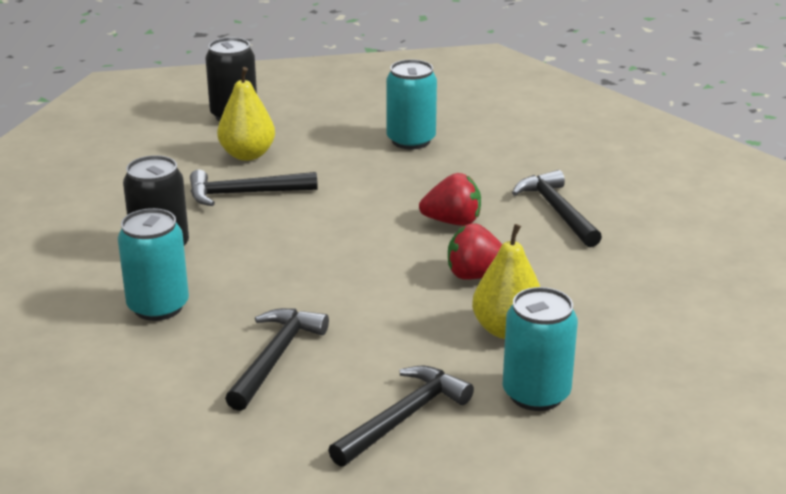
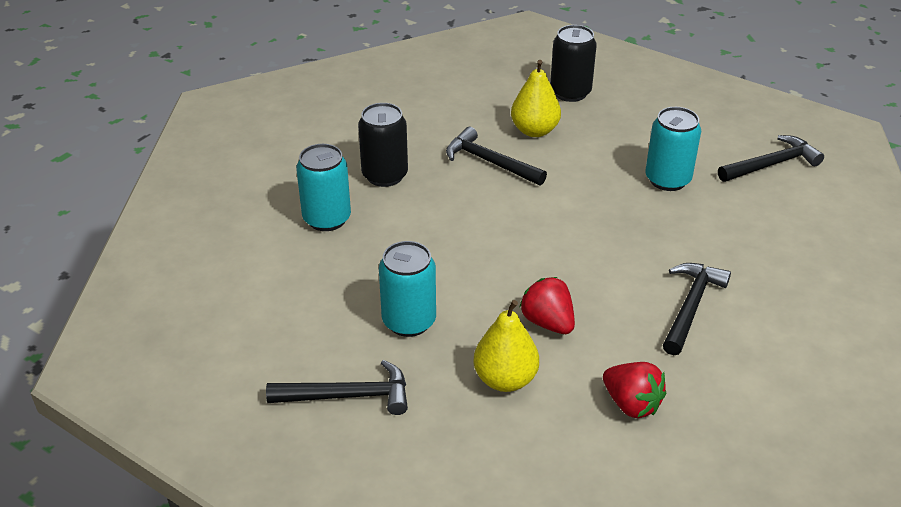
camera: 45 degrees right, 10 degrees up
black hammer [225,308,329,411] -> black hammer moved to [718,135,824,182]
red strawberry [419,173,481,226] -> red strawberry moved to [603,362,666,418]
turquoise can [503,287,578,411] -> turquoise can moved to [379,241,436,337]

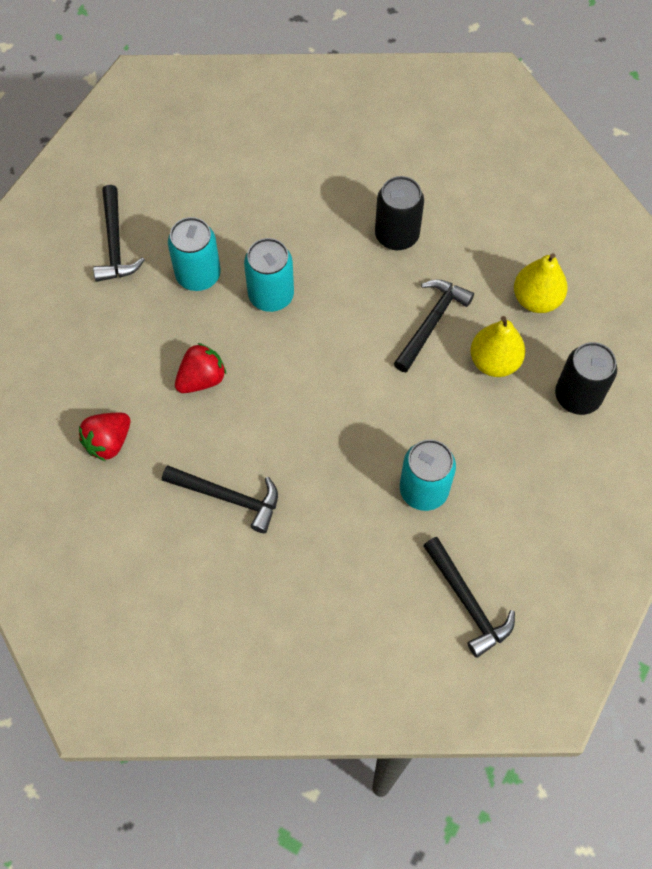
camera: 85 degrees right, 25 degrees up
turquoise can [296,144,351,231] -> turquoise can moved to [244,238,294,312]
yellow pear [473,300,539,392] -> yellow pear moved to [514,253,568,313]

